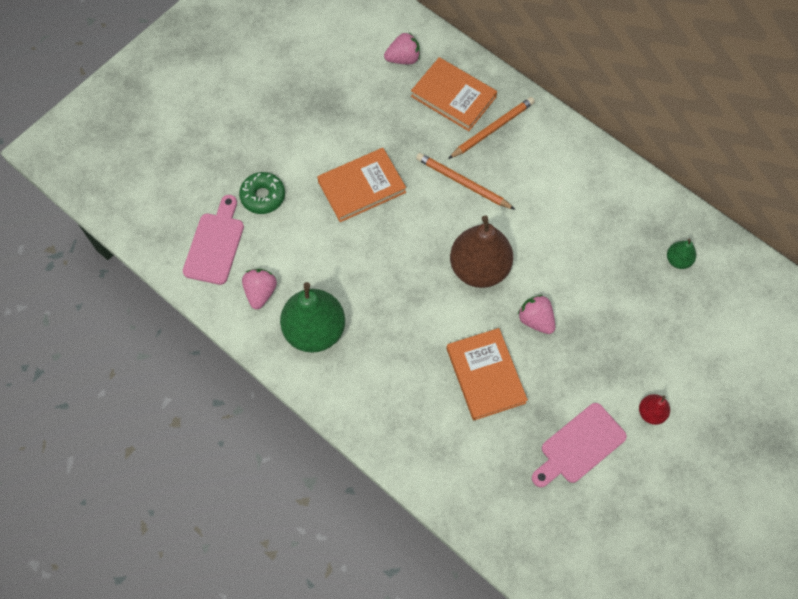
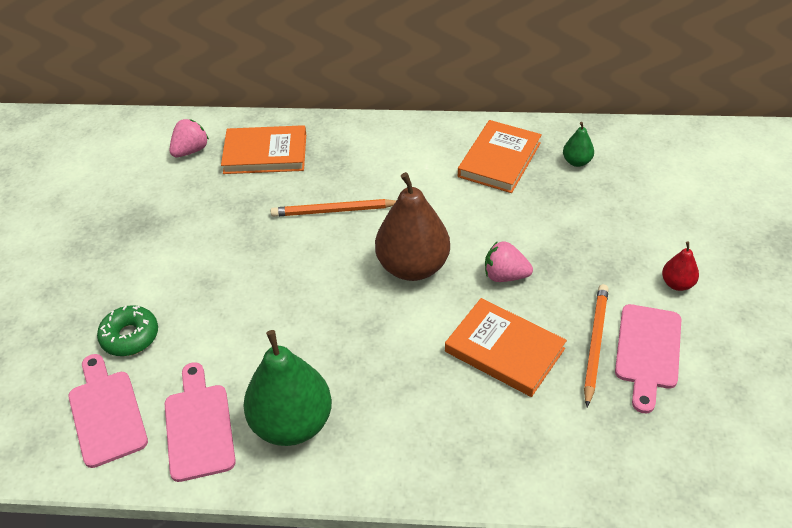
camera: 35 degrees left, 20 degrees down
pink strawberry [242,269,277,309] -> pink cutting board [165,362,236,482]
orange book [317,148,406,222] -> orange book moved to [458,120,542,193]
orange pencil [448,97,535,159] -> orange pencil moved to [584,284,609,407]

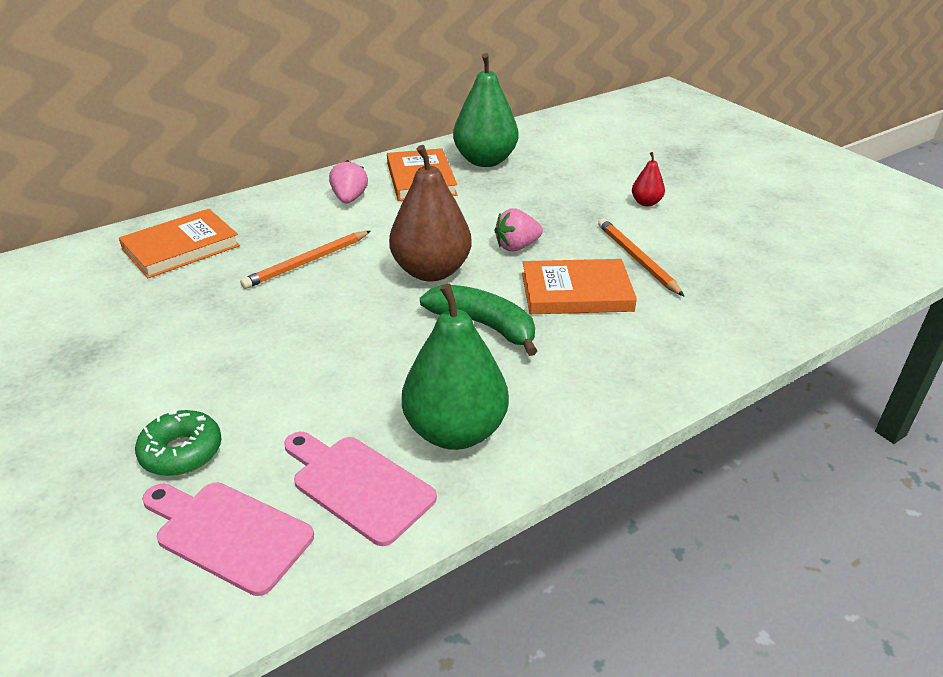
camera: 40 degrees left, 10 degrees down
pink strawberry [170,119,209,157] -> pink strawberry moved to [329,160,368,203]
green pear [563,122,594,167] -> green pear [453,53,518,167], size x2.17
pink cutting board [615,304,681,413] -> none
none -> green banana [420,284,537,356]

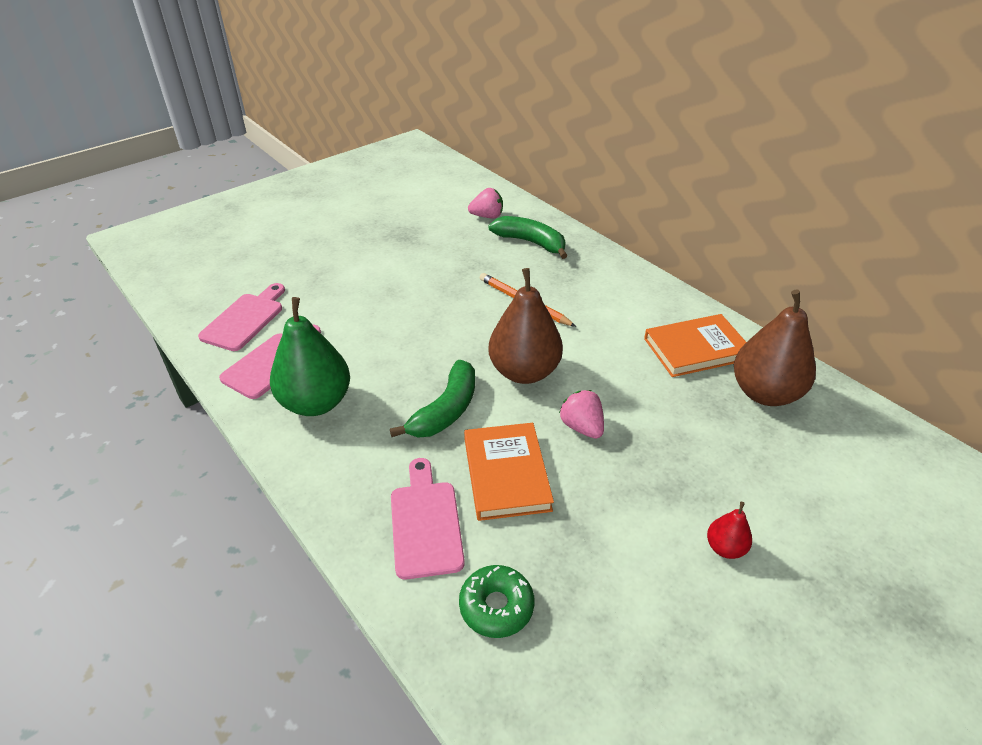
camera: 85 degrees right, 5 degrees up
orange book [119,209,240,278] -> green banana [488,216,568,259]
green donut [135,409,222,476] -> green donut moved to [459,565,534,638]
pink strawberry [329,160,368,203] -> pink strawberry moved to [468,188,503,218]
green pear [453,53,518,167] -> brown pear [734,289,816,406]
orange pencil [598,218,684,296] -> none
none -> pink cutting board [391,458,465,580]

